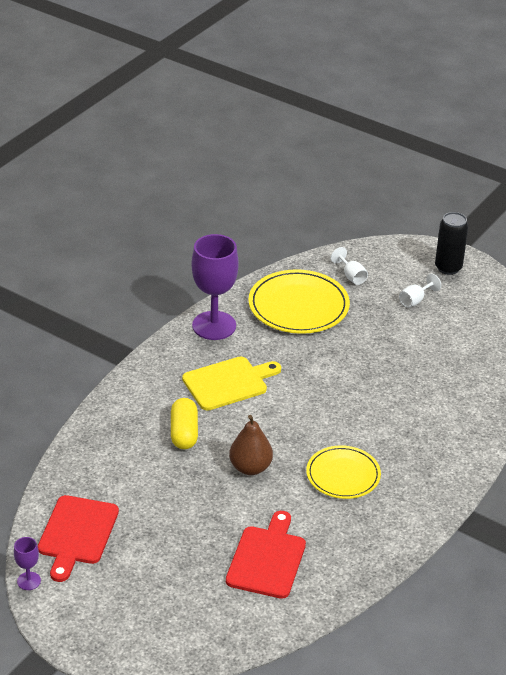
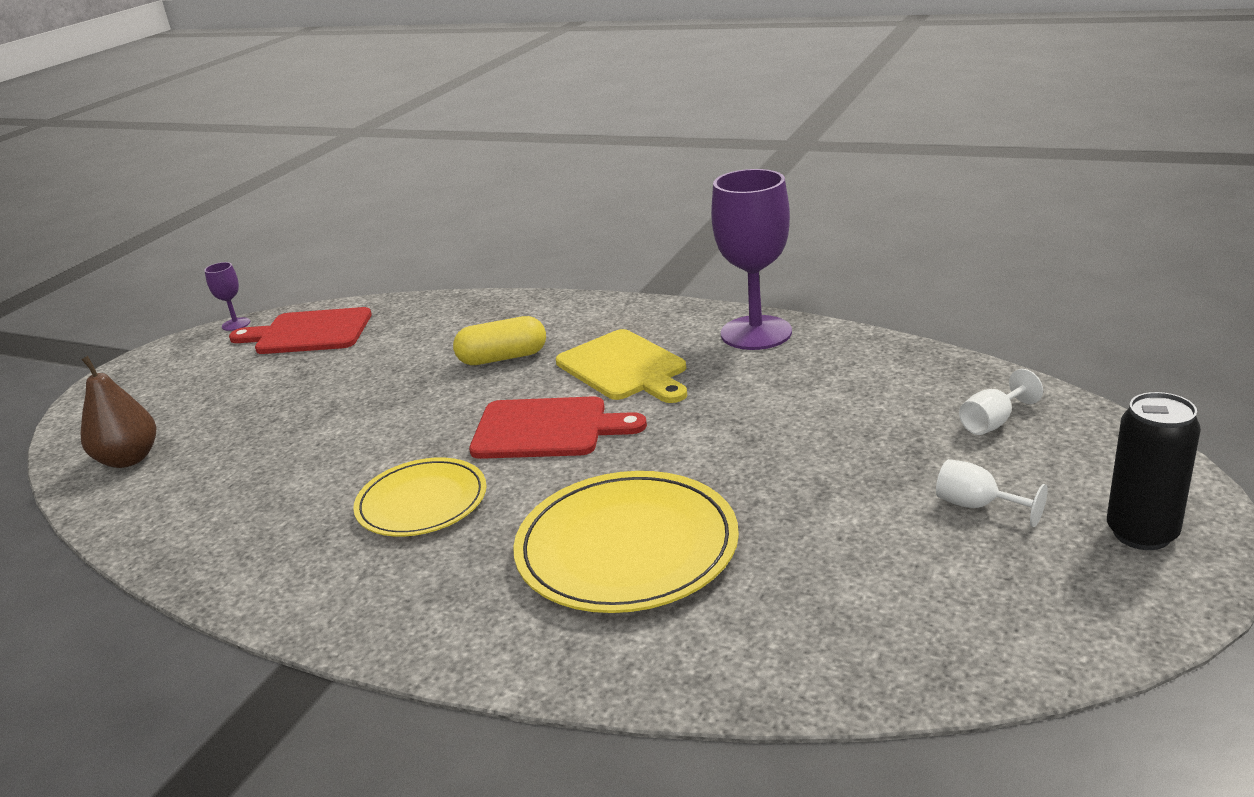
camera: 85 degrees right, 10 degrees down
red cutting board [226,511,306,599] -> red cutting board moved to [469,396,647,459]
brown pear [229,415,273,475] -> brown pear moved to [81,356,156,468]
yellow plate [249,269,350,334] -> yellow plate moved to [513,471,739,613]

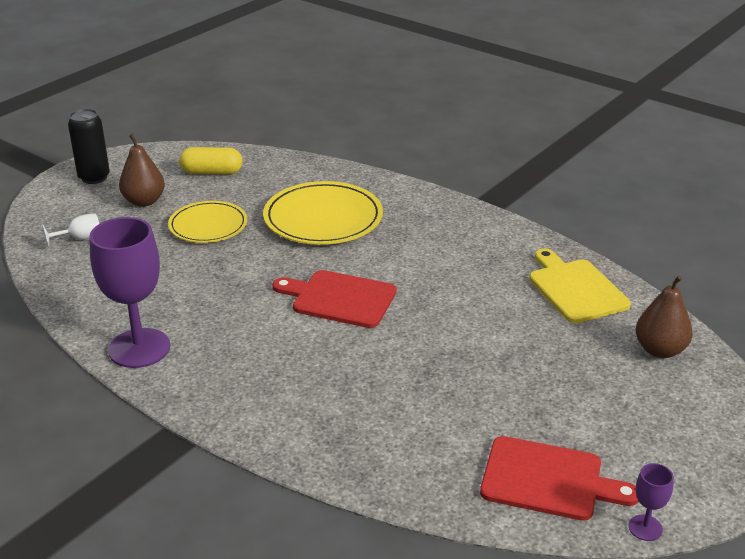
camera: 170 degrees left, 5 degrees up
yellow plate [353,457,487,537] -> yellow plate moved to [168,201,247,243]
yellow capsule [453,316,546,365] -> yellow capsule moved to [179,147,242,174]
yellow cutting board [556,329,687,403] -> yellow cutting board moved to [529,249,631,323]
white goblet [936,459,1048,527] -> brown pear [119,134,165,207]

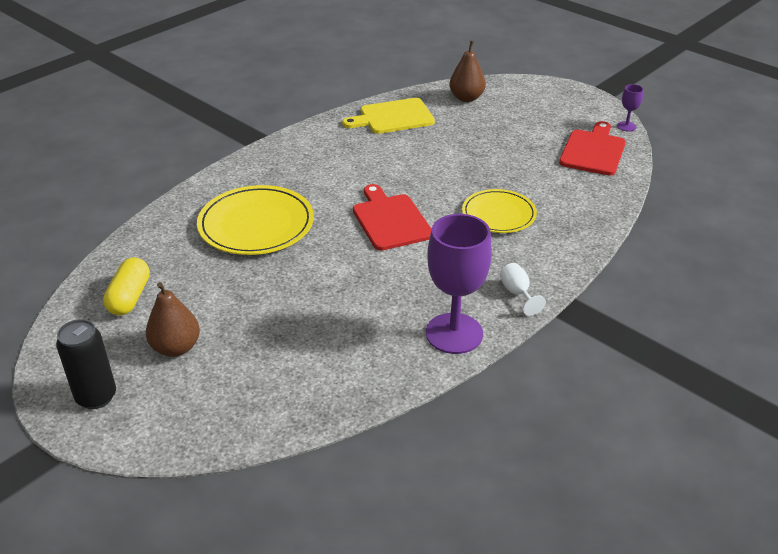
camera: 85 degrees left, 5 degrees up
white goblet [42,213,99,248] -> white goblet moved to [500,263,546,316]
yellow plate [168,201,247,243] -> yellow plate moved to [462,189,537,233]
red cutting board [272,270,396,328] -> red cutting board turned 135 degrees clockwise [353,184,431,251]

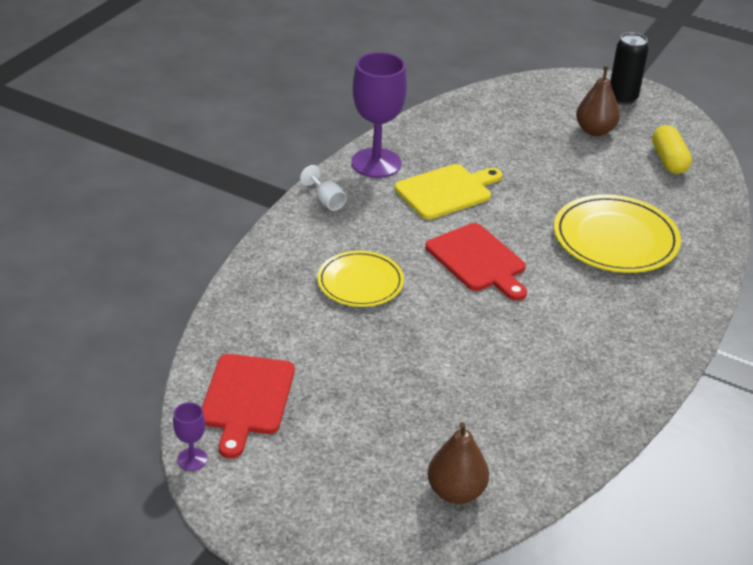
camera: 165 degrees right, 0 degrees up
yellow cutting board [342,98,435,134] -> yellow cutting board moved to [395,164,502,220]

